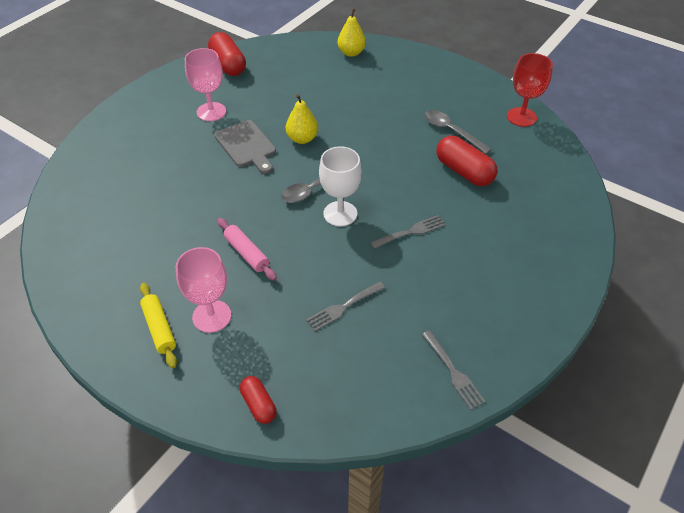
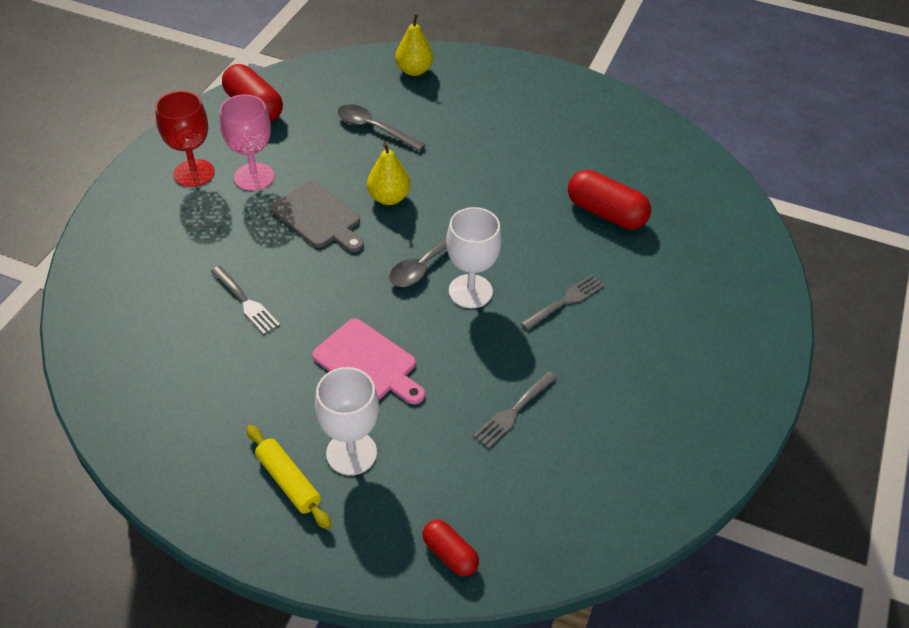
camera: 15 degrees left, 0 degrees up
pink goblet [176,247,231,333] -> white goblet [315,367,379,475]
pink rolling pin [217,218,277,281] -> pink cutting board [312,319,425,404]
grey fork [422,330,486,410] -> grey fork moved to [211,266,280,335]
grey spoon [424,110,492,154] -> grey spoon moved to [338,104,426,151]
red goblet [507,53,553,127] -> red goblet moved to [155,91,215,187]

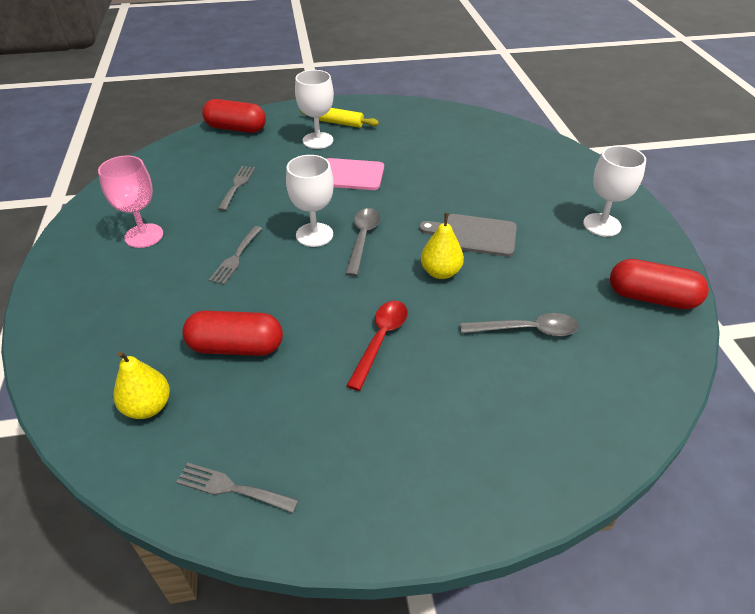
camera: 150 degrees right, 5 degrees down
red goblet [155,91,215,187] -> white goblet [583,146,646,237]
grey fork [211,266,280,335] -> grey fork moved to [176,463,299,513]
pink goblet [219,95,275,191] -> pink goblet moved to [98,156,163,248]
yellow pear [395,14,433,76] -> yellow pear moved to [114,351,170,419]
red capsule [423,520,479,576] -> red capsule [202,99,266,133], size x1.73
none -> red spoon [346,301,408,391]

